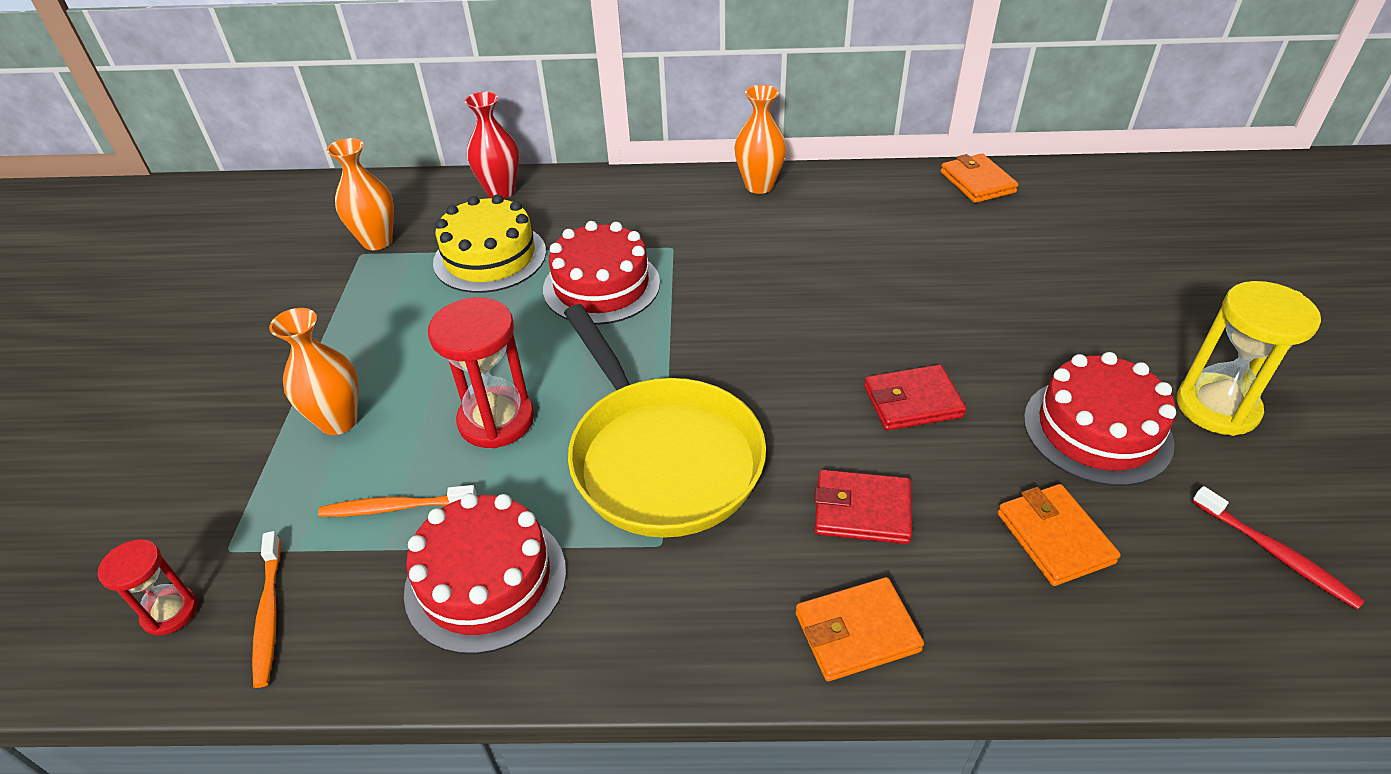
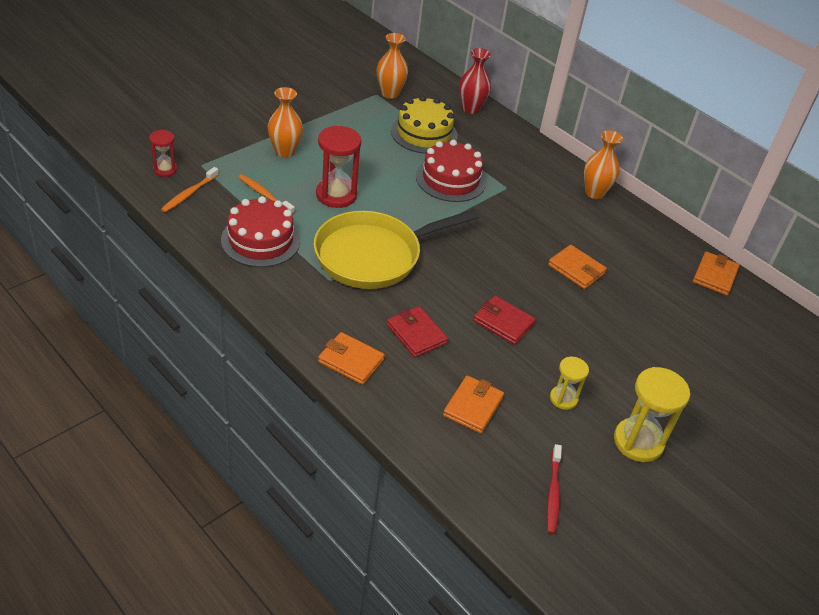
camera: 40 degrees right, 0 degrees up
yellow pan [564,304,766,538] -> yellow pan turned 45 degrees clockwise [314,209,479,289]
red cake [1024,352,1176,486] -> yellow hourglass [550,357,589,410]
none -> orange wallet [548,245,607,289]

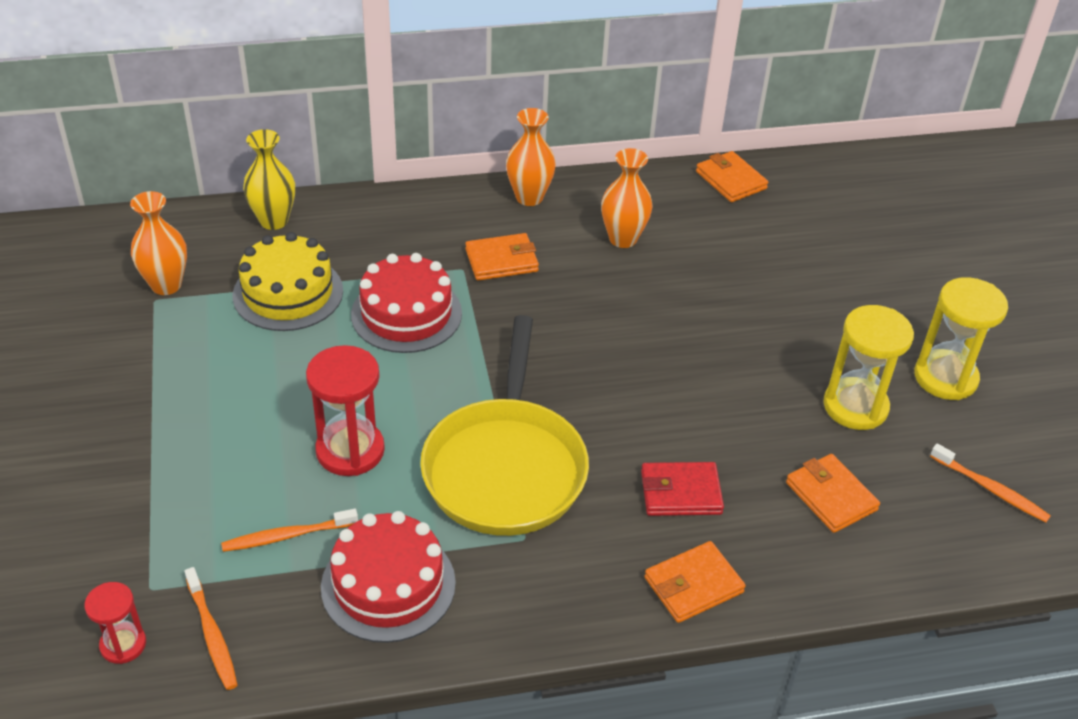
camera: 55 degrees left, 0 degrees up
orange vase [268,87,303,158] -> orange vase moved to [601,148,653,248]
red vase [459,48,491,114] -> yellow vase [243,129,295,230]
red wallet [473,296,536,345] -> none
red toothbrush [547,444,562,534] -> orange toothbrush [930,443,1051,522]
orange wallet [548,245,607,289] -> orange wallet moved to [465,233,539,281]
yellow hourglass [550,357,589,410] -> yellow hourglass [823,305,914,430], size x1.73

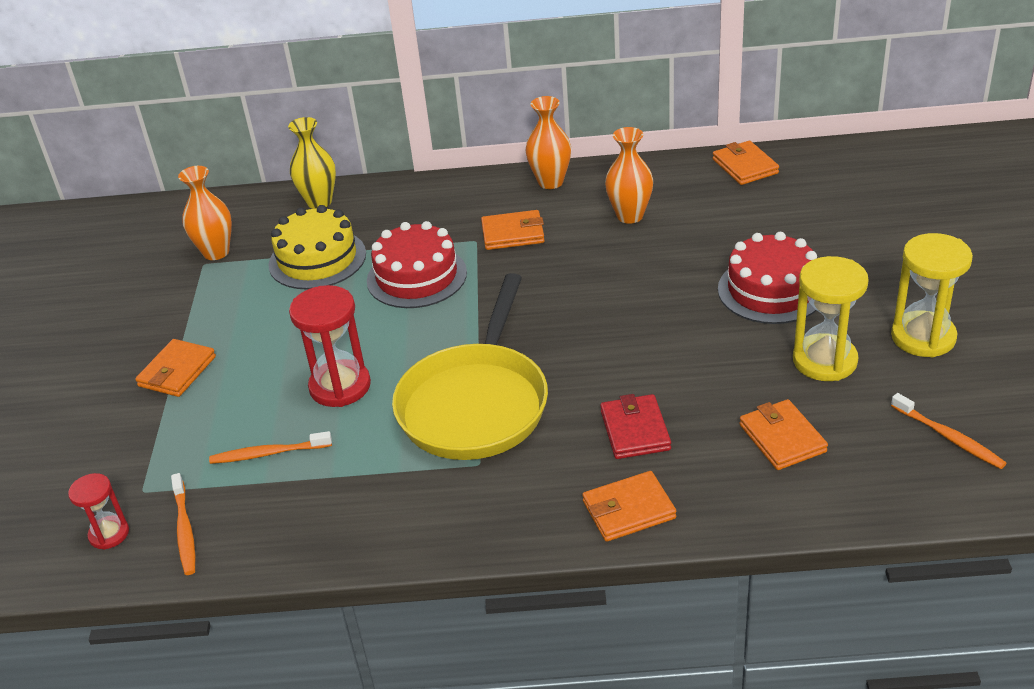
camera: 15 degrees right, 5 degrees down
red cake [321,511,456,643] -> red cake moved to [718,232,817,324]
red wallet [641,462,724,516] -> red wallet turned 75 degrees clockwise [600,394,671,459]
none -> orange wallet [135,339,216,397]

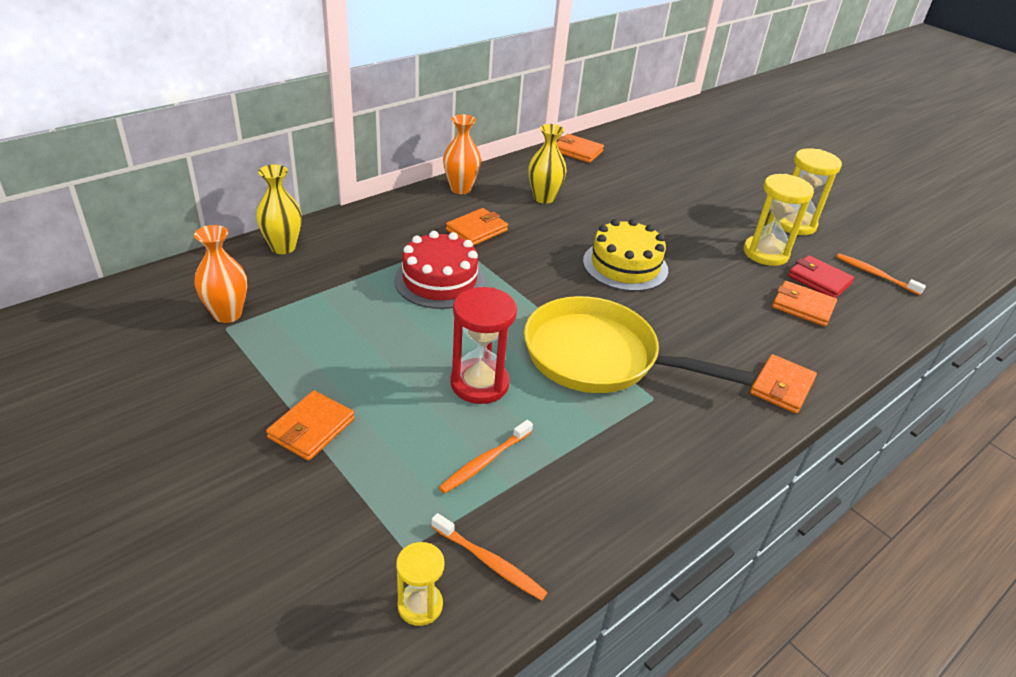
camera: 45 degrees left, 0 degrees up
red hourglass [68,473,129,550] -> yellow hourglass [396,542,445,626]
orange wallet [135,339,216,397] -> orange wallet turned 45 degrees clockwise [266,390,355,461]
yellow cake [269,205,366,289] -> yellow cake moved to [583,219,668,291]
yellow pan [392,273,548,460] -> yellow pan turned 135 degrees clockwise [524,296,754,393]
red wallet [600,394,671,459] -> red wallet moved to [788,255,854,298]
orange vase [605,127,653,224] -> yellow vase [528,124,567,204]
red cake [718,232,817,324] -> none
orange toothbrush [891,393,1007,469] -> orange toothbrush turned 150 degrees counterclockwise [836,253,926,295]

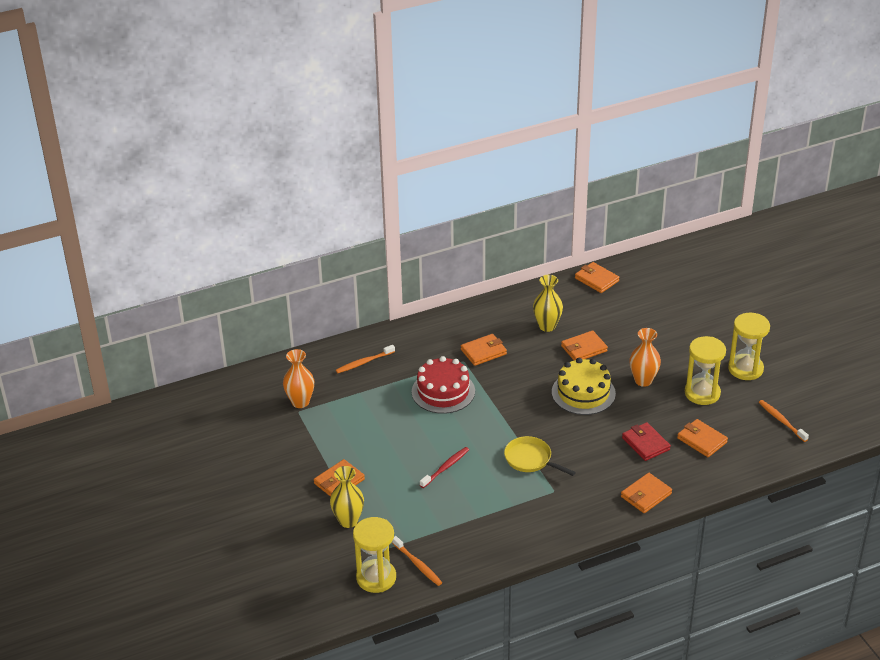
camera: 20 degrees right, 0 degrees up
yellow vase [256,164,302,254] -> yellow vase moved to [330,466,364,528]
yellow hourglass [396,542,445,626] -> yellow hourglass [353,517,396,593], size x1.73
orange toothbrush [439,420,533,494] -> orange toothbrush moved to [336,345,395,373]
orange vase [443,114,481,194] -> orange vase moved to [630,328,661,387]
red hourglass [450,287,517,404] -> red toothbrush [420,447,469,488]
yellow pan [524,296,754,393] -> yellow pan [504,436,576,476], size x0.53
red wallet [788,255,854,298] -> red wallet moved to [622,422,671,461]
none -> orange wallet [561,331,608,360]

